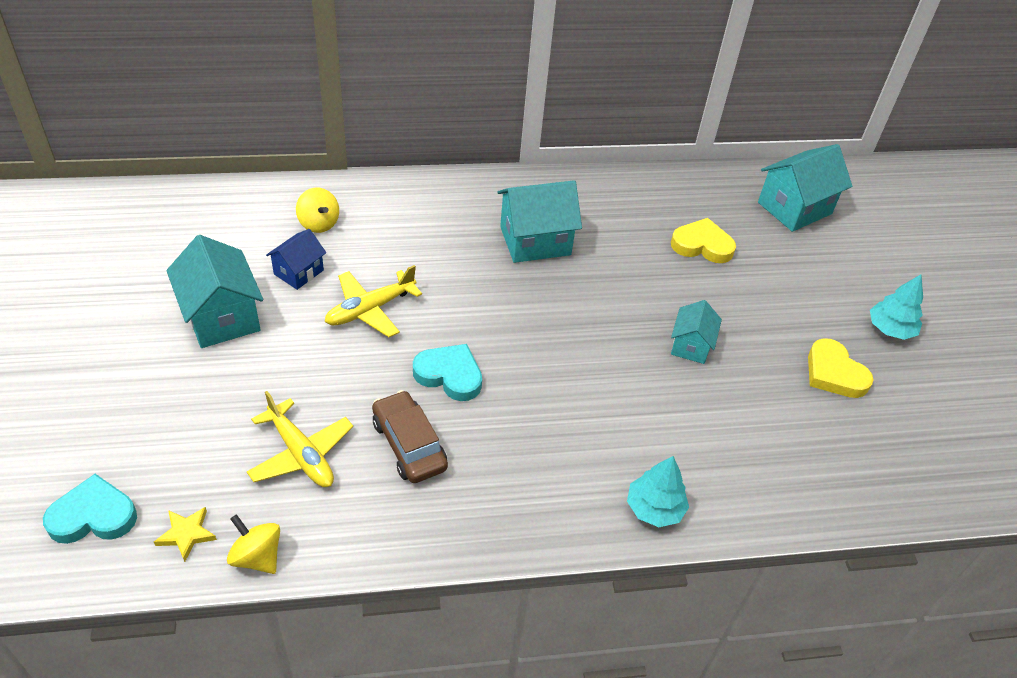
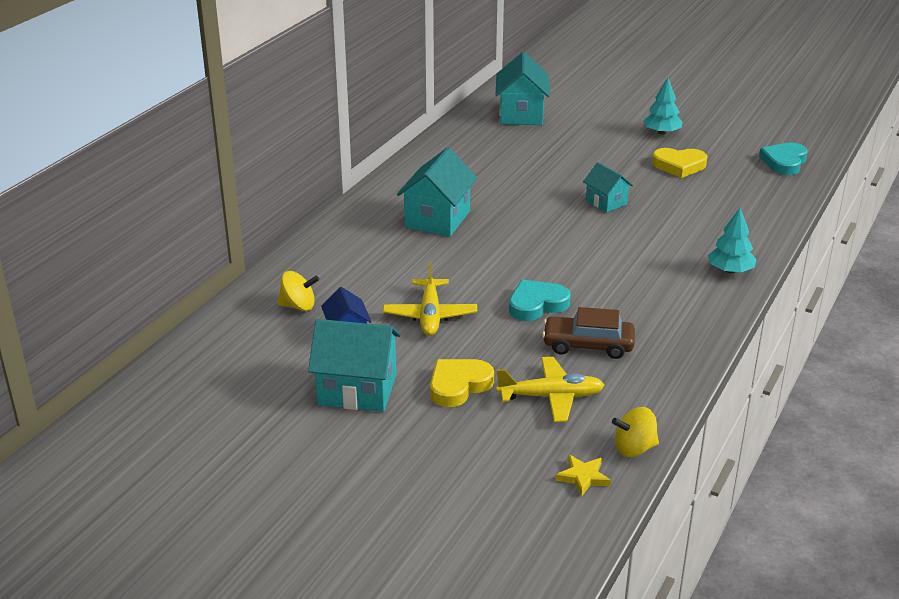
camera: 50 degrees left, 15 degrees down
turquoise heart [43,474,137,544] -> turquoise heart moved to [759,142,808,175]
yellow heart [671,218,736,263] -> yellow heart moved to [430,359,494,407]

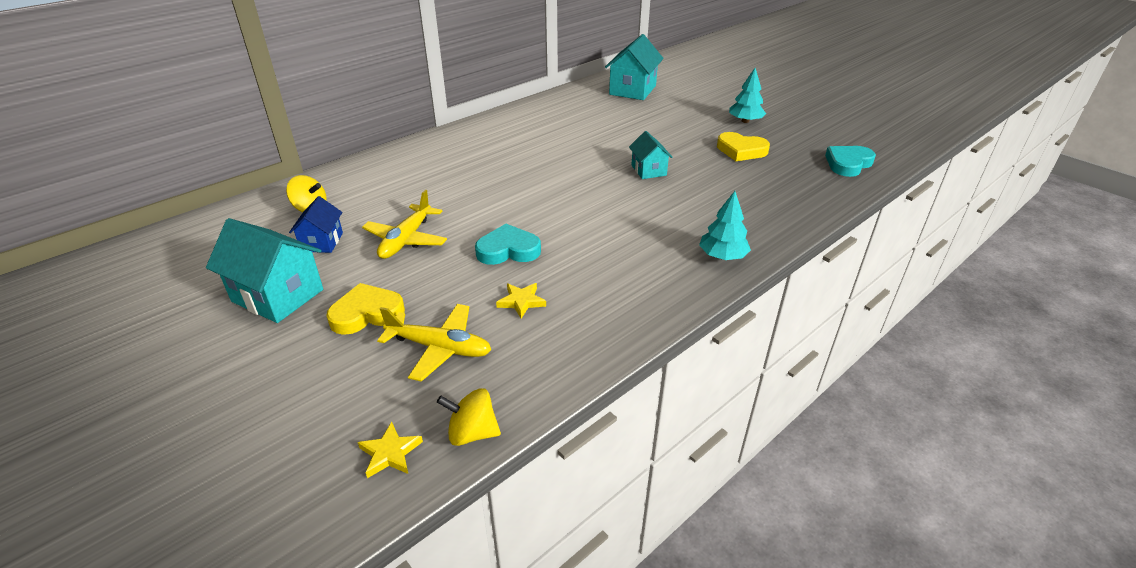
camera: 20 degrees right, 5 degrees up
turquoise house [397,147,477,236] -> none
brown car [542,307,635,359] -> yellow star [496,283,546,319]

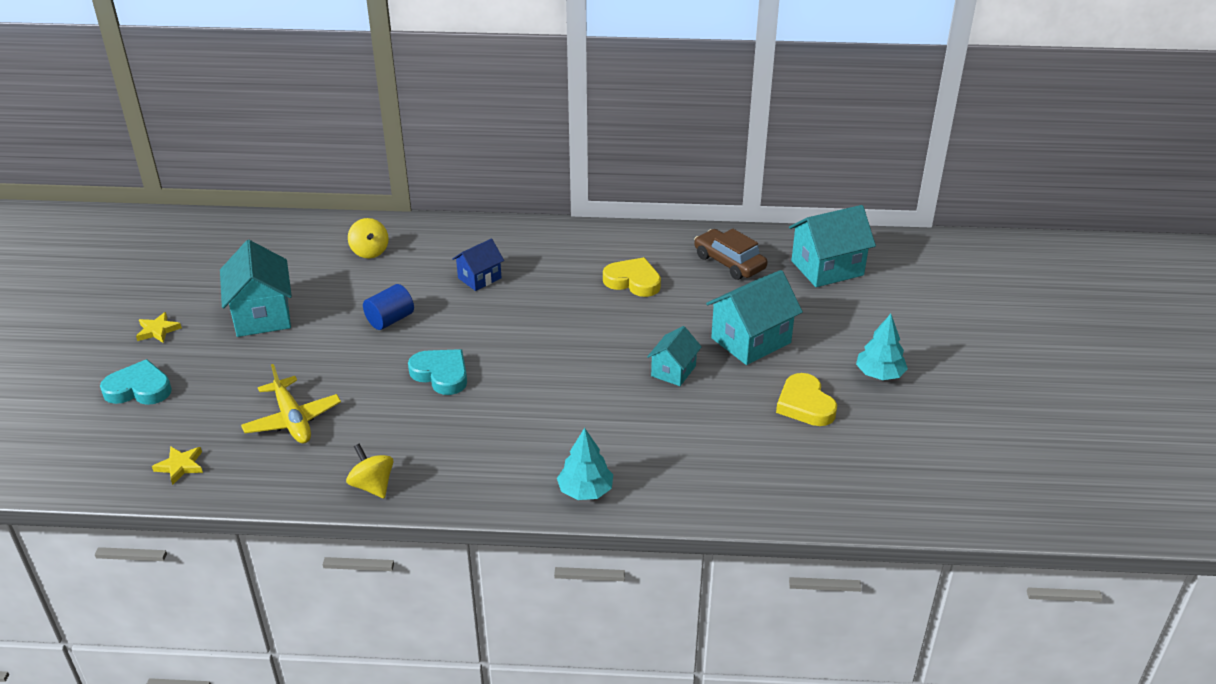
camera: 45 degrees right, 0 degrees up
blue house [289,196,343,253] -> blue house moved to [453,239,504,291]
yellow heart [326,283,405,335] -> yellow heart moved to [603,257,661,297]
yellow plane [362,190,447,259] -> blue cylinder [363,284,414,330]
yellow spinning top [437,388,501,446] -> yellow spinning top moved to [346,444,393,498]
yellow star [496,283,546,319] -> yellow star moved to [136,312,182,343]
turquoise heart [825,146,876,177] -> turquoise heart moved to [100,359,172,405]
none -> brown car [694,229,767,280]
none -> turquoise house [706,270,803,365]

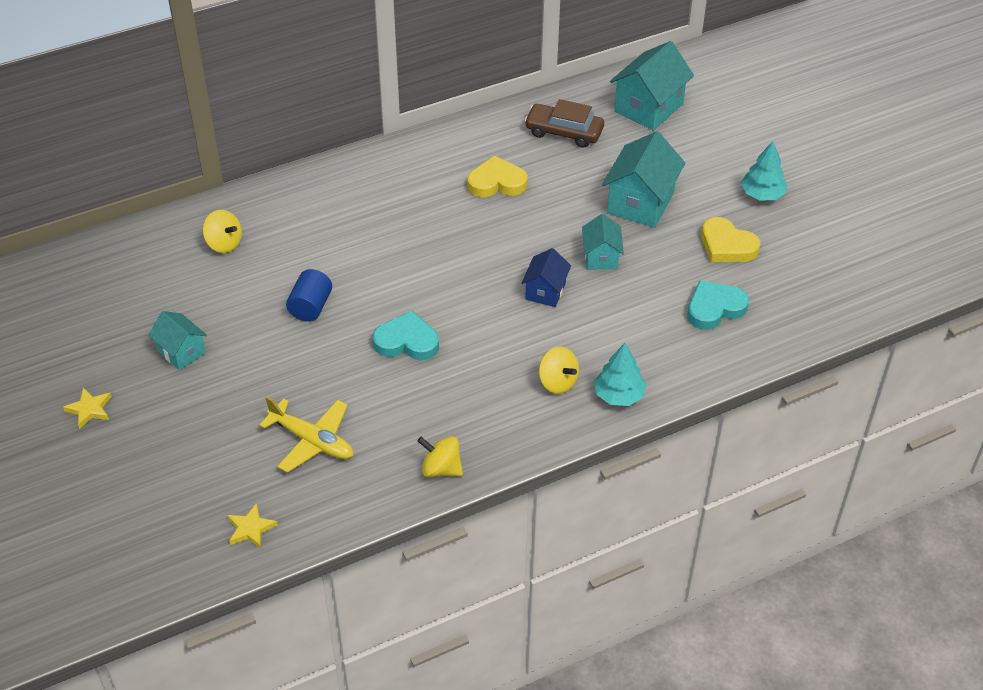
camera: 30 degrees left, 10 degrees up
turquoise heart [100,359,172,405] -> turquoise heart moved to [687,280,749,330]
turquoise house [220,240,292,337] -> turquoise house [148,311,207,370], size x0.59
blue house [453,239,504,291] -> blue house moved to [521,248,571,307]
none -> yellow spinning top [539,347,579,394]

